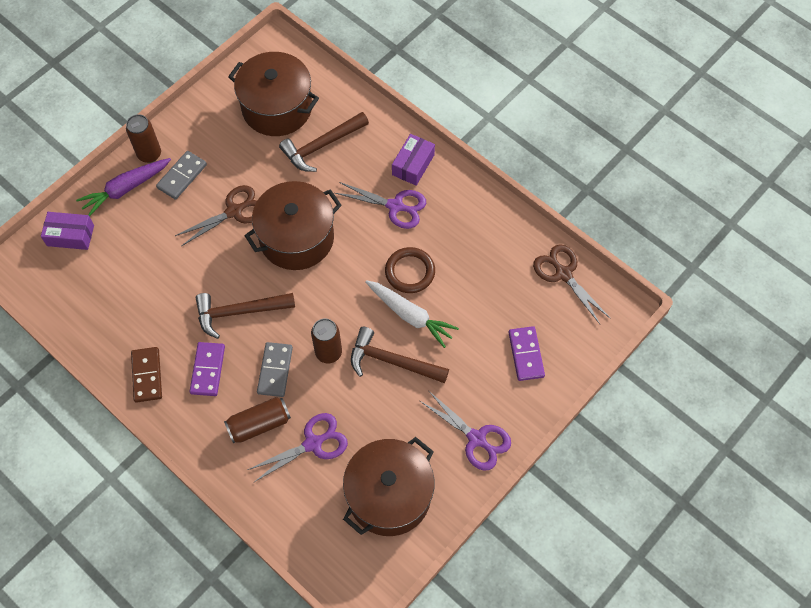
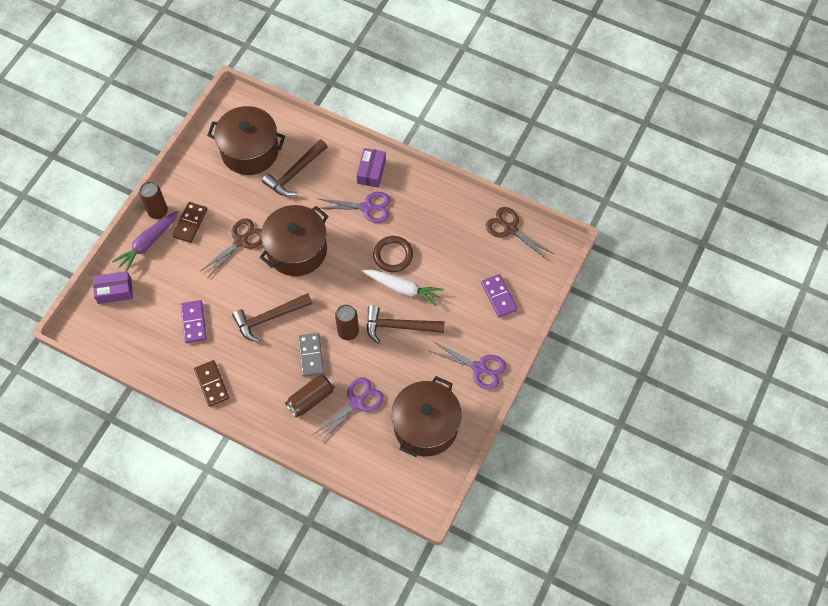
camera: 15 degrees left, 0 degrees up
grey domino [156,151,207,200] -> brown domino [172,202,207,243]
purple domino [190,342,225,396] -> purple domino moved to [181,300,207,343]

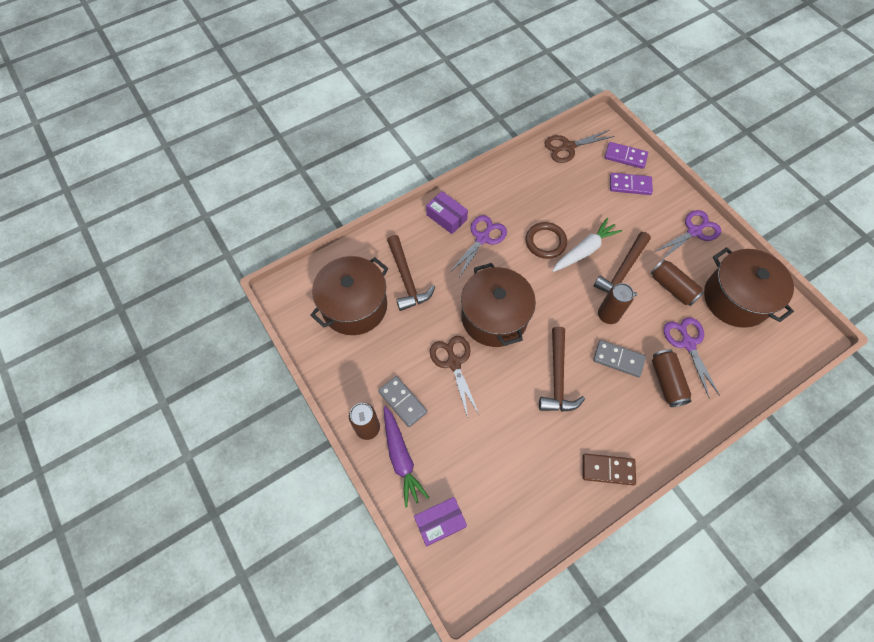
camera: 60 degrees left, 0 degrees up
purple box [93,271,133,304] -> purple box turned 45 degrees clockwise [414,497,467,547]
brown domino [172,202,207,243] -> grey domino [378,376,427,427]
purple domino [181,300,207,343] -> purple domino moved to [604,142,648,169]
none -> brown can [651,259,704,306]

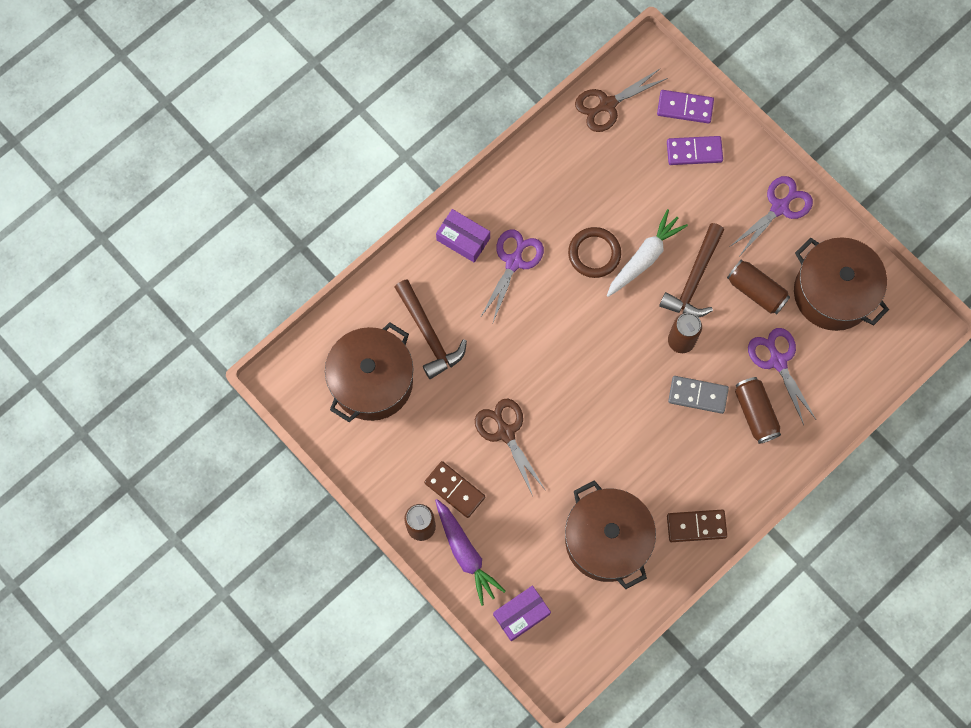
camera: 10 degrees left, 10 degrees up
grey domino [378,376,427,427] -> brown domino [424,461,485,518]
brown pot [461,263,536,347] -> brown pot moved to [565,480,656,589]
brown hammer [539,327,585,412] -> none

